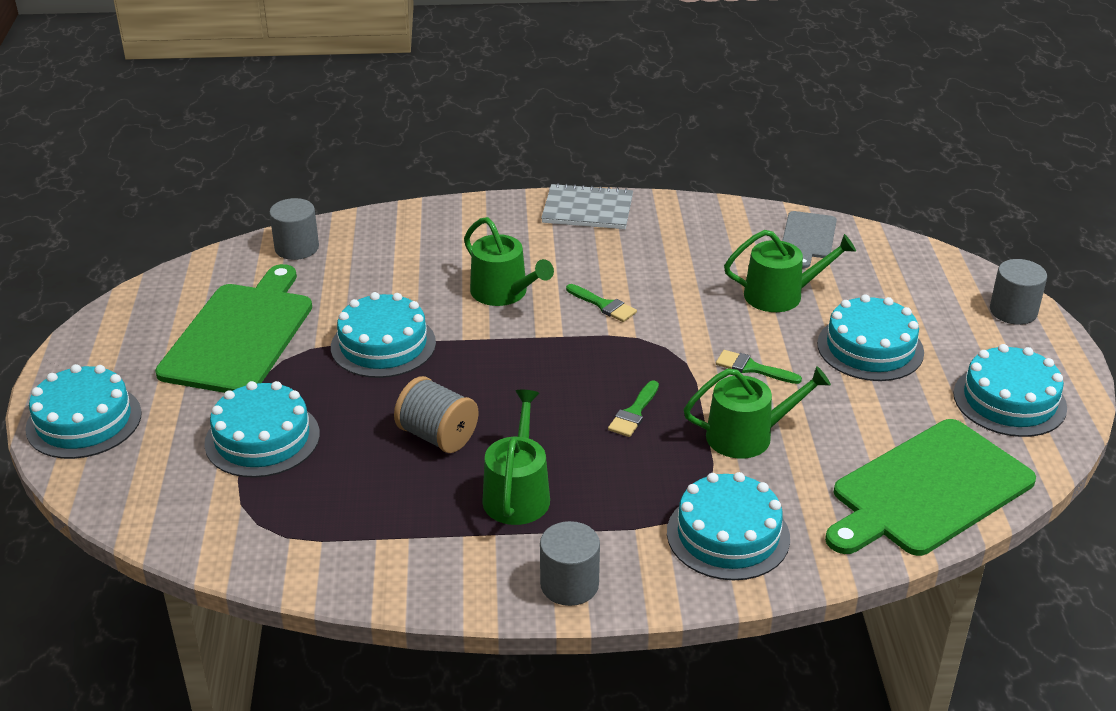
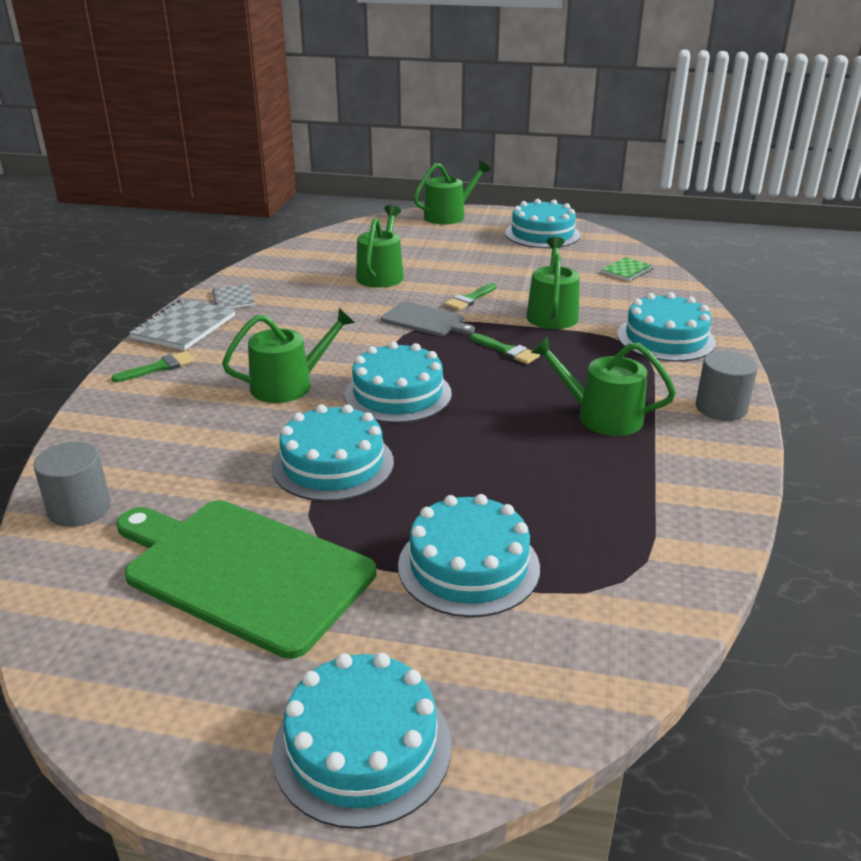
camera: 75 degrees left, 5 degrees down
grey spool [394,376,479,453] -> none
green brush [566,284,637,322] -> green brush moved to [111,351,196,382]
grey cutting board [782,211,837,268] -> grey cutting board moved to [381,301,475,336]
turquoise cake [817,294,924,381] -> turquoise cake moved to [344,342,452,423]
green cutting board [825,419,1036,556] -> green notebook [601,257,653,281]
grey cylinder [990,259,1047,325] -> green watering can [413,161,491,225]
none -> grey notebook [212,284,255,309]

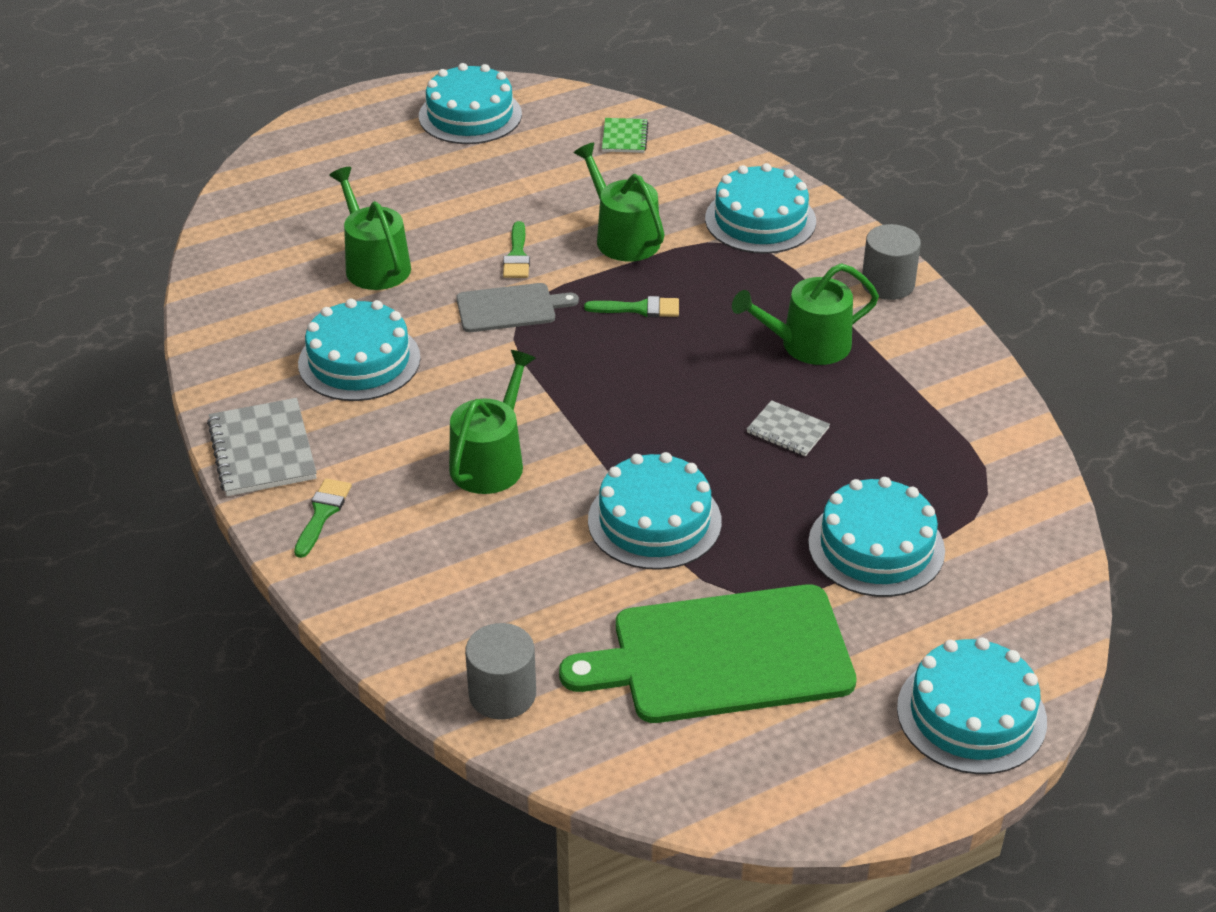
camera: 40 degrees left, 10 degrees up
grey notebook [212,284,255,309] -> grey notebook moved to [747,400,830,456]
turquoise cake [344,342,452,423] -> turquoise cake moved to [298,299,421,401]
green watering can [413,161,491,225] -> none

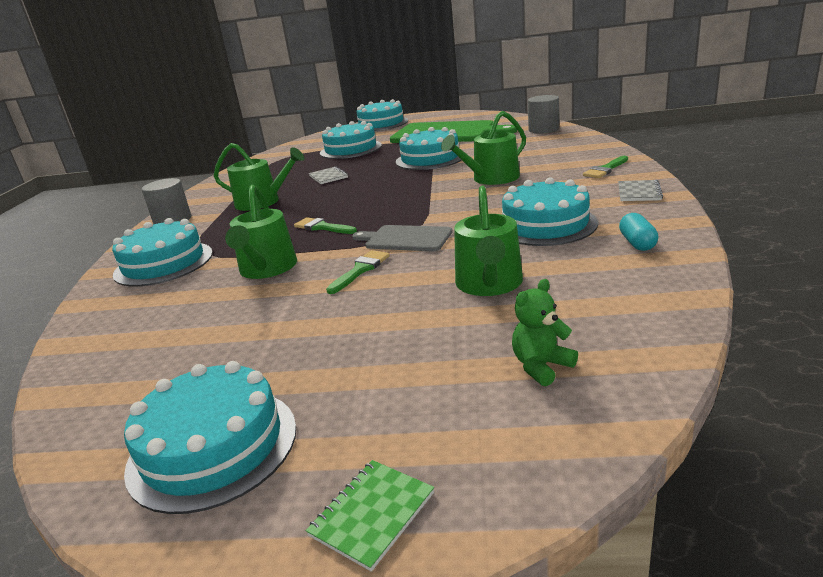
camera: 145 degrees left, 15 degrees down
grey notebook [207,398,317,496] -> grey notebook [618,180,663,201], size x0.58
green notebook [602,118,648,153] -> green notebook moved to [306,460,434,572]
none -> green teddy bear [512,279,578,387]
none -> turquoise capsule [619,213,658,251]

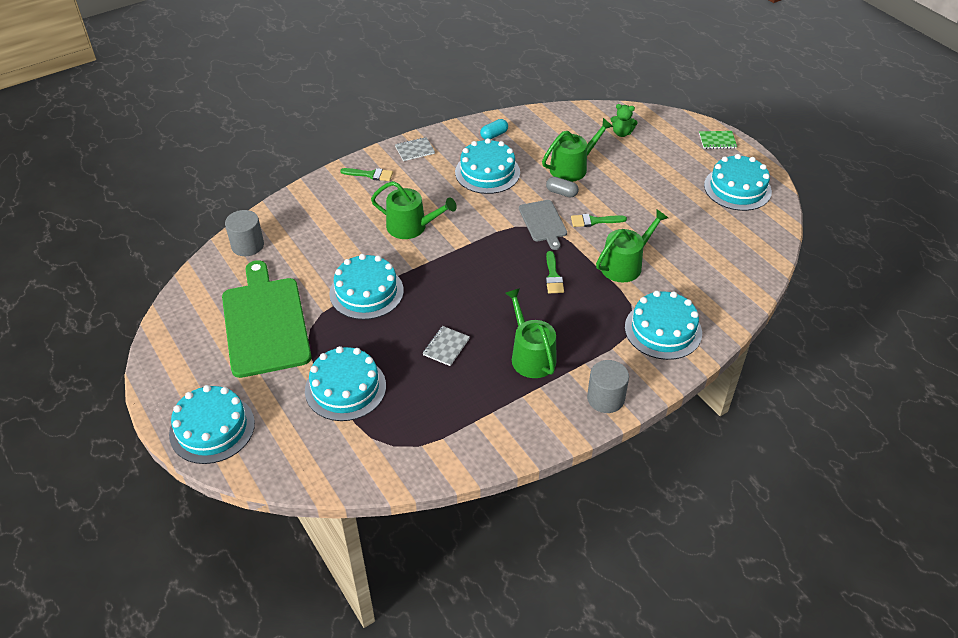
camera: 130 degrees left, 20 degrees up
none -> grey capsule [546,177,579,197]

